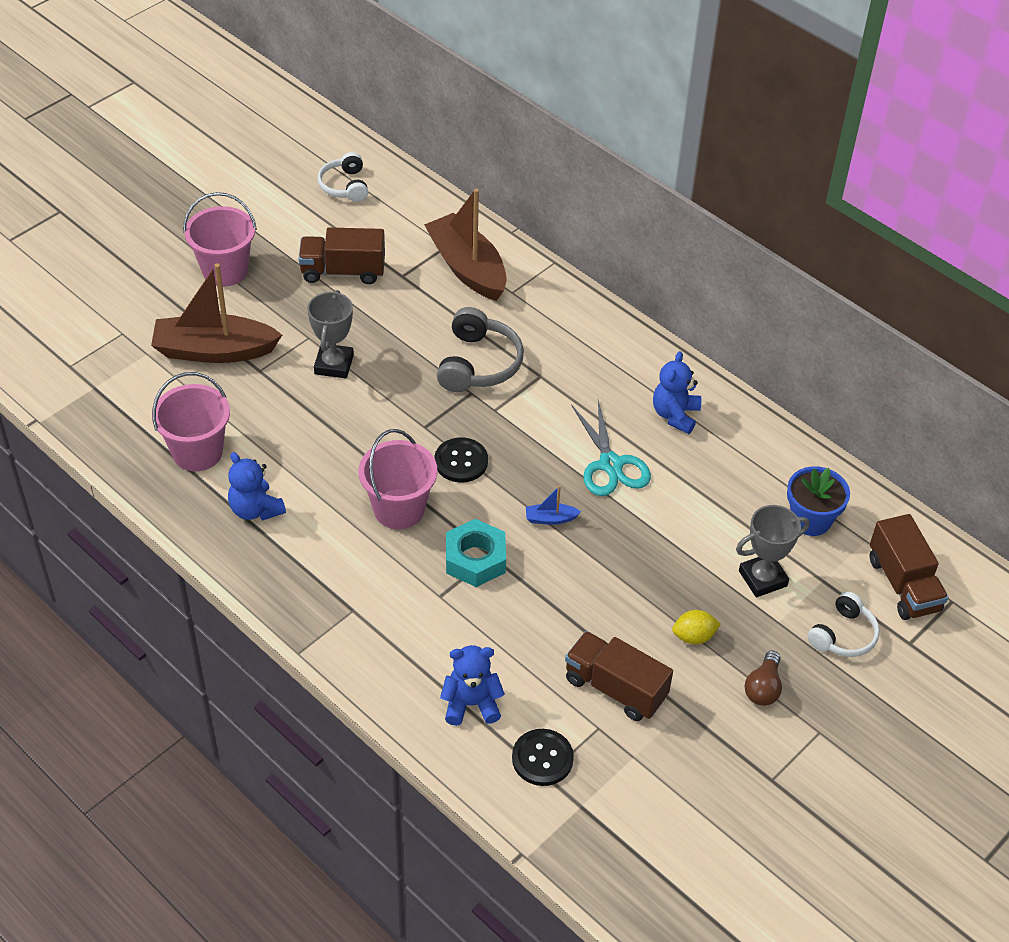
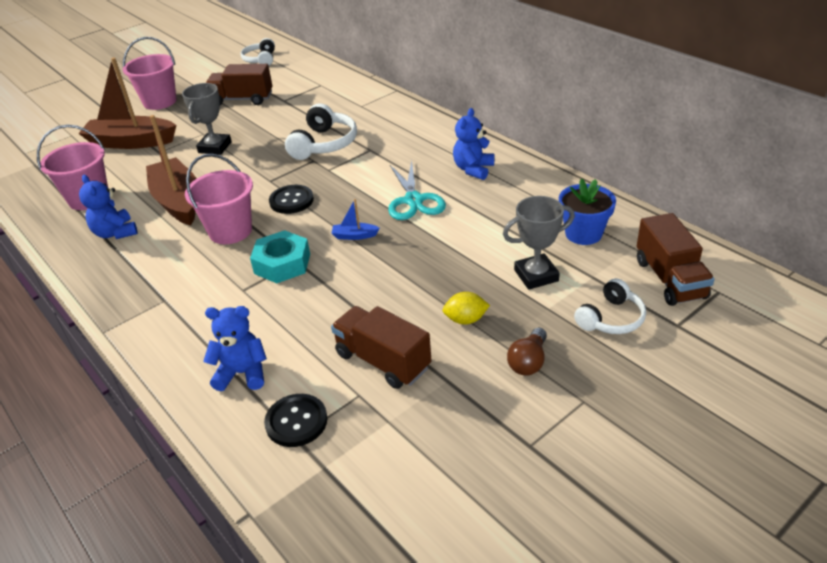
camera: 10 degrees right, 10 degrees down
brown boat [424,189,507,301] -> brown boat moved to [146,115,197,225]
grey headphones [437,307,524,392] -> white headphones [285,103,357,160]

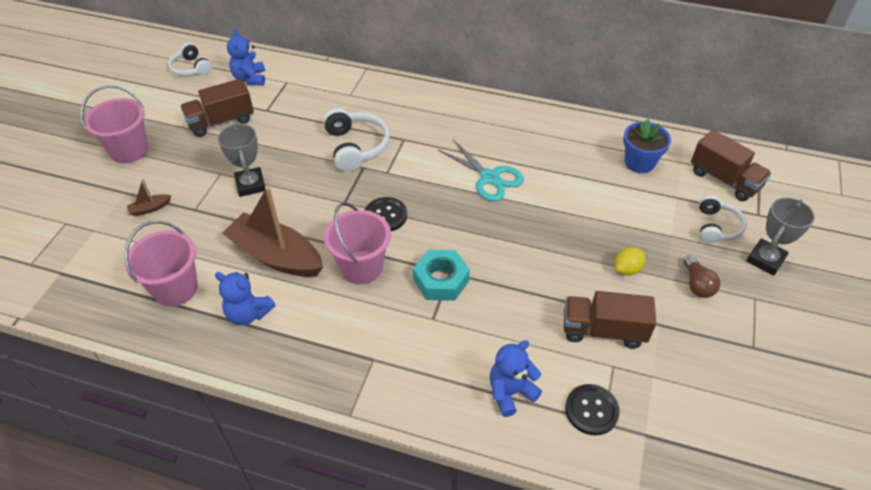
camera: 35 degrees left, 10 degrees up
brown boat [78,57,176,149] -> brown boat [127,179,171,216], size x0.40
blue boat [332,199,379,240] -> none
blue teddy bear [453,108,495,180] -> blue teddy bear moved to [227,29,265,85]
grey trophy [503,196,575,290] -> grey trophy moved to [746,197,815,276]

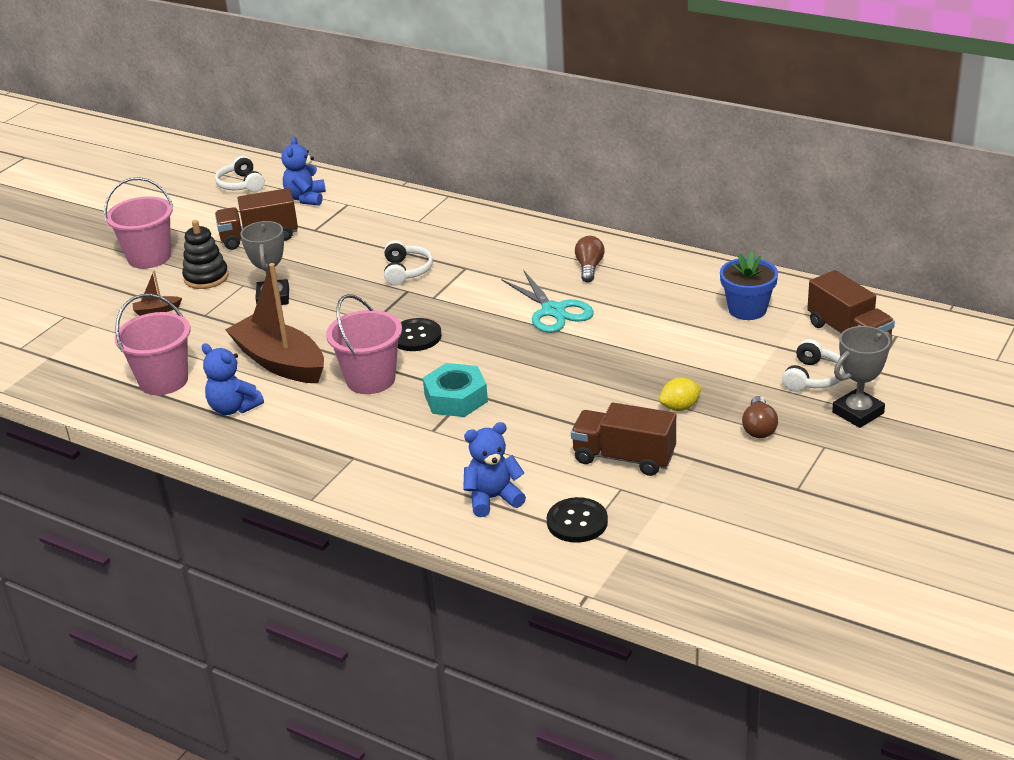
camera: 15 degrees right, 15 degrees down
white headphones [323,108,390,172] -> white headphones [384,240,433,286], size x0.66
none -> black stacking toy [182,220,229,289]
none -> brown light bulb [575,236,605,282]

